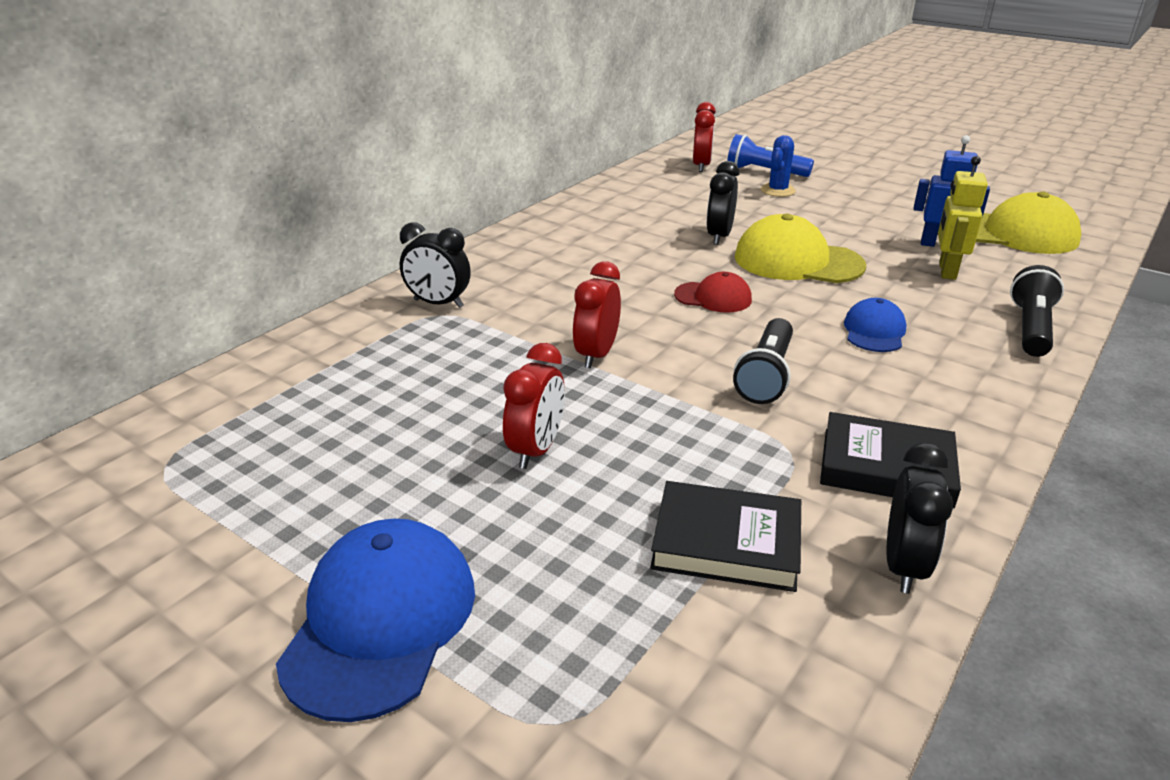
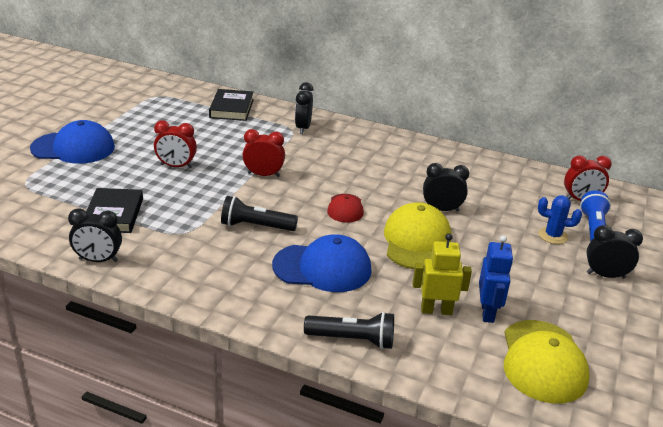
camera: 75 degrees right, 0 degrees up
black book [820,412,961,508] -> black book moved to [209,89,254,121]
blue cap [844,298,906,352] -> blue cap [272,234,372,292], size x1.79
none -> black clock [587,225,643,279]

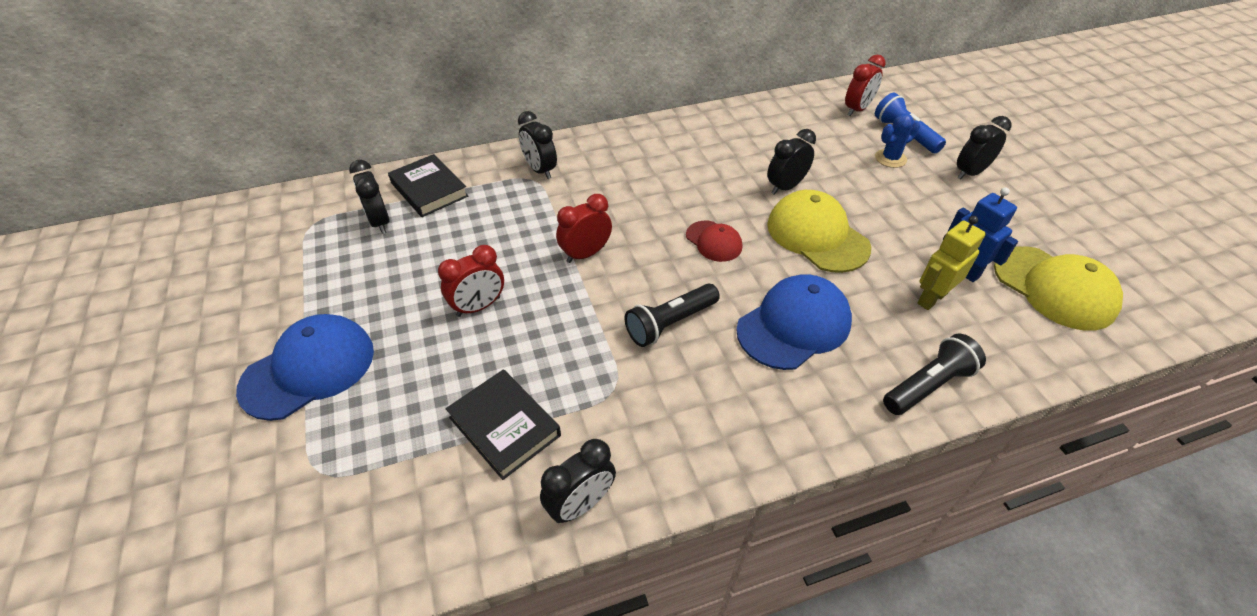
camera: 40 degrees left, 15 degrees up
none -> black clock [349,160,390,234]

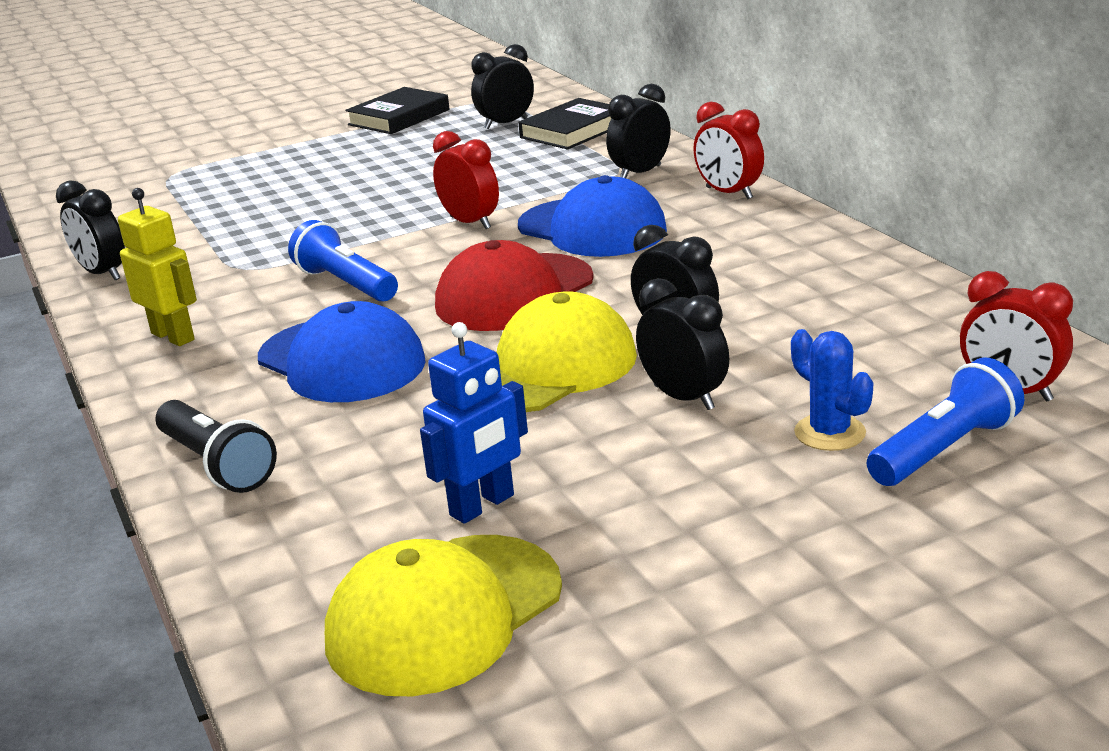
camera: 85 degrees right, 20 degrees down
blue cap [236,314,374,421] -> blue cap moved to [518,175,667,257]
red clock [438,245,504,317] -> red clock moved to [693,102,764,199]
black book [446,369,561,480] -> black book moved to [345,87,450,134]
black flashlight [625,283,720,347] -> blue flashlight [288,220,398,302]
red cap [686,221,742,262] -> red cap [435,240,594,331], size x1.79
yellow robot [917,216,986,310] -> yellow robot moved to [118,188,197,346]
black clock [957,116,1012,179] -> black clock moved to [636,278,729,410]

